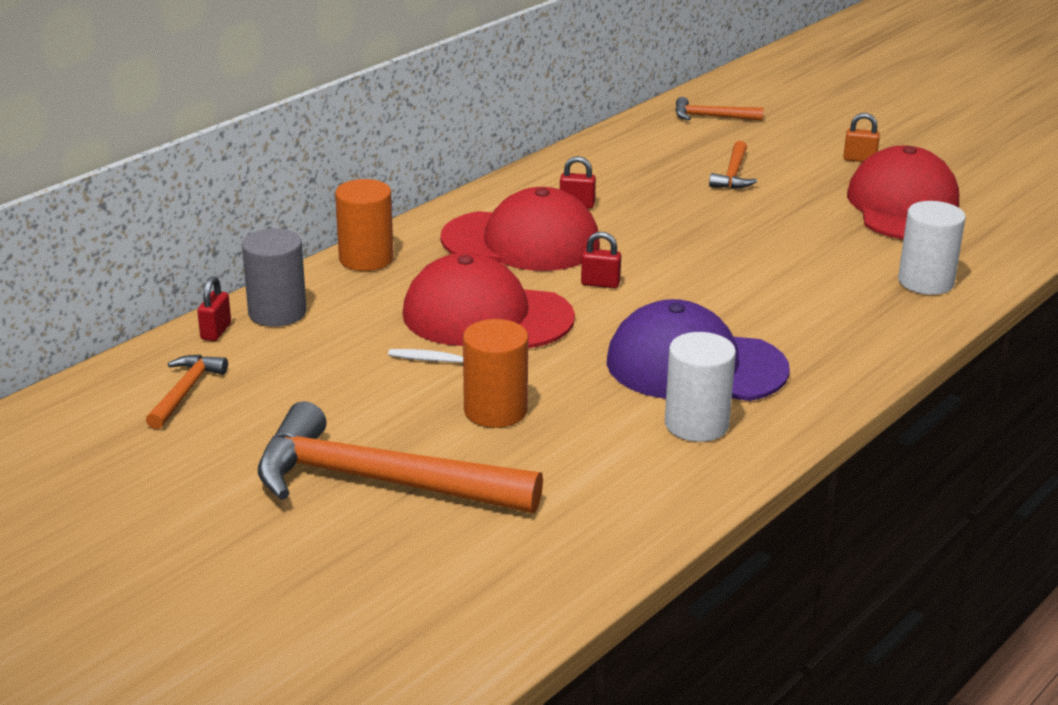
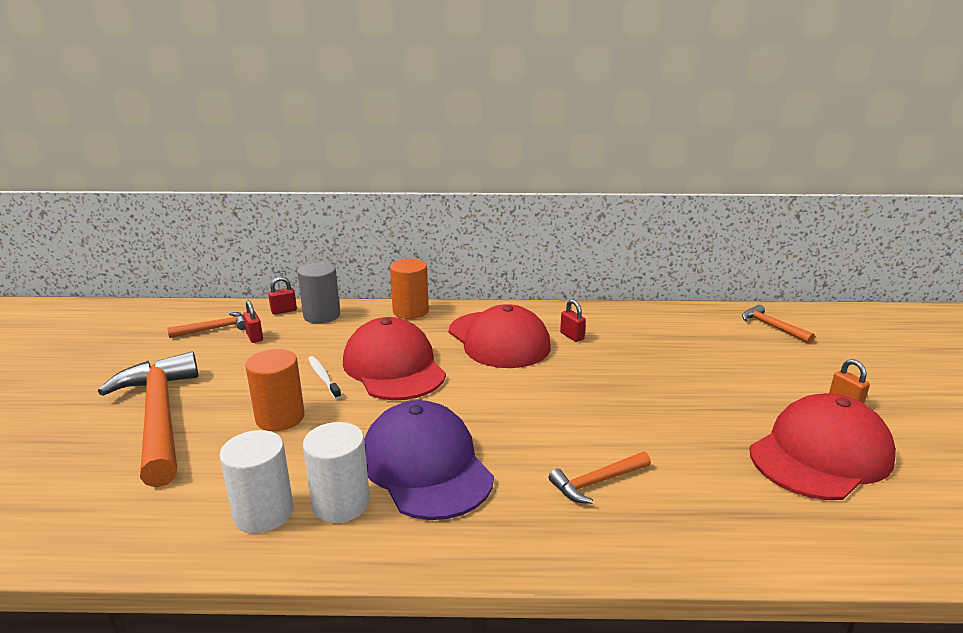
camera: 50 degrees right, 5 degrees down
red padlock [581,232,621,288] -> red padlock moved to [243,300,263,343]
orange hammer [709,141,757,189] -> orange hammer moved to [549,452,651,504]
white cylinder [898,201,966,295] -> white cylinder moved to [219,430,293,533]

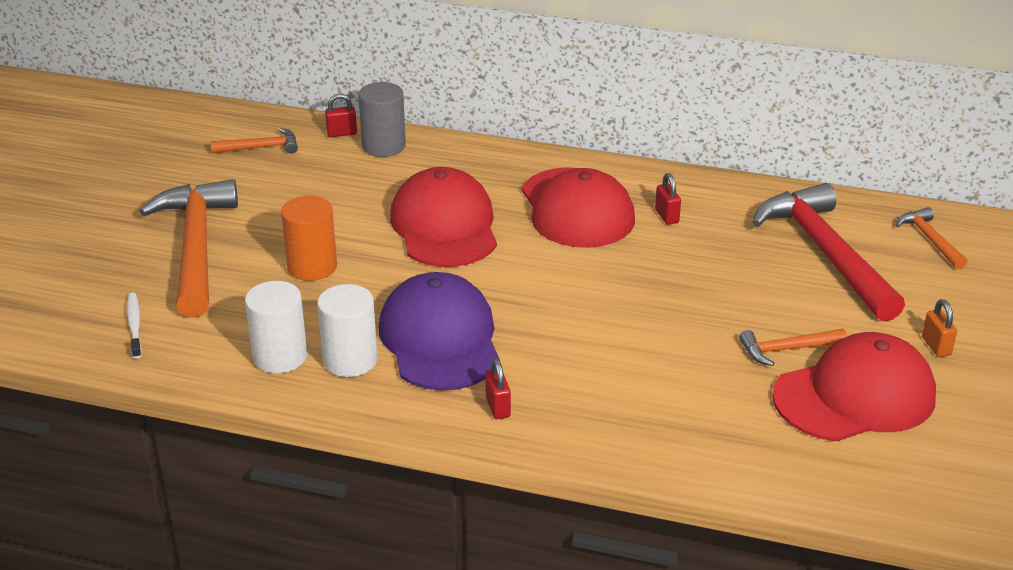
camera: 15 degrees right, 10 degrees up
red padlock [243,300,263,343] -> red padlock moved to [485,359,511,419]
white toothbrush [308,356,341,399] -> white toothbrush moved to [127,293,142,359]
orange cylinder [390,259,429,319] -> none
orange hammer [549,452,651,504] -> orange hammer moved to [739,329,847,366]
none -> red hammer [752,183,905,322]

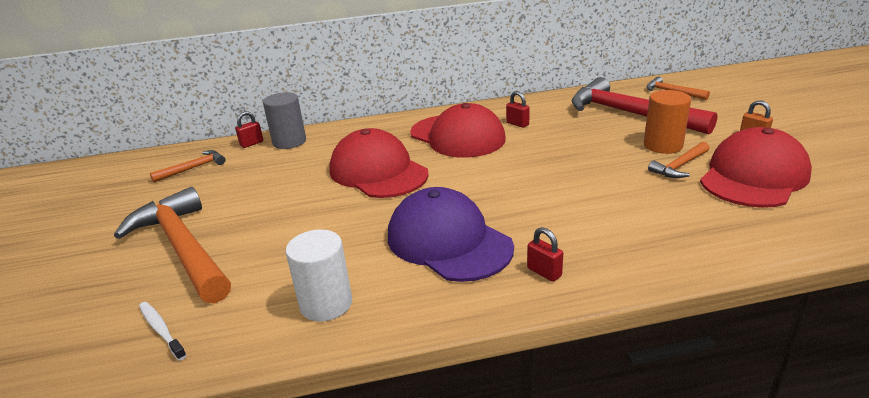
camera: 25 degrees left, 5 degrees down
orange cylinder [281,196,337,281] -> orange cylinder moved to [644,90,691,154]
white cylinder [317,284,378,377] -> none

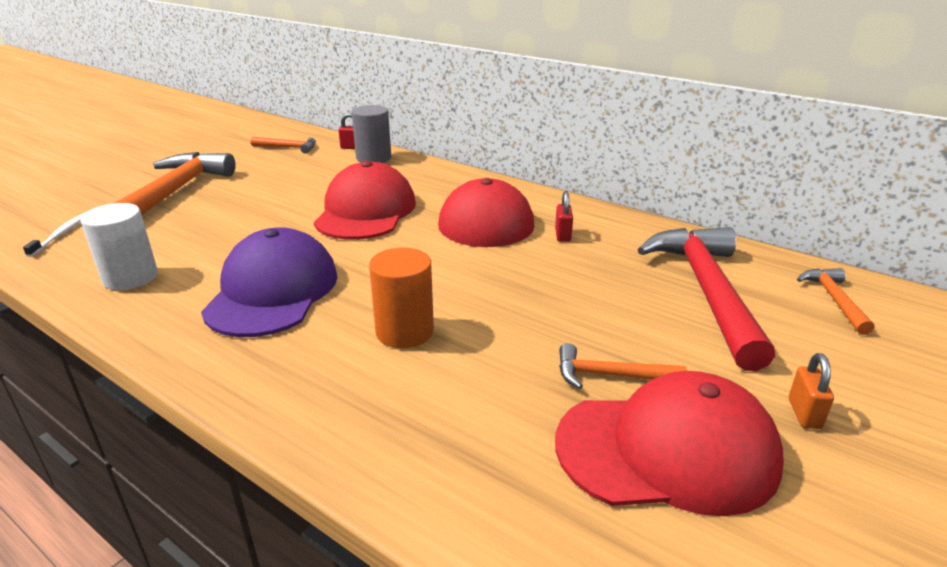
camera: 45 degrees right, 0 degrees up
red padlock [527,227,563,282] -> none
orange cylinder [644,90,691,154] -> orange cylinder moved to [369,247,434,348]

